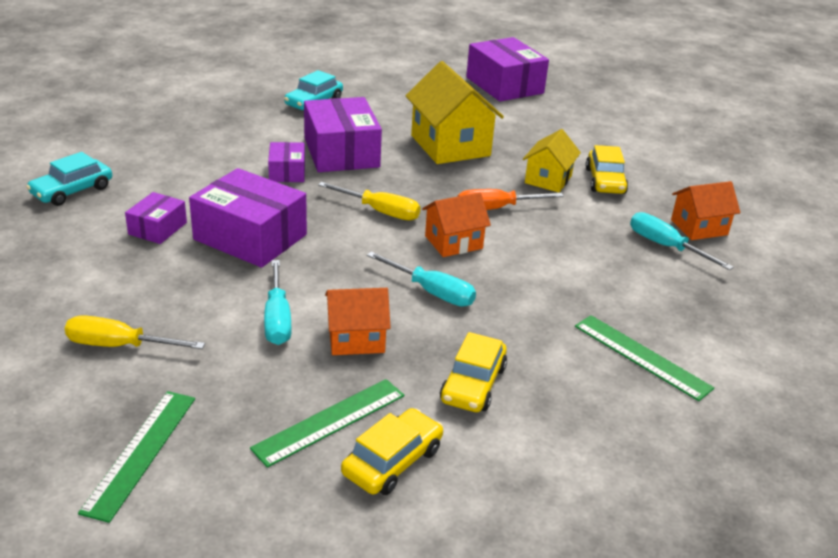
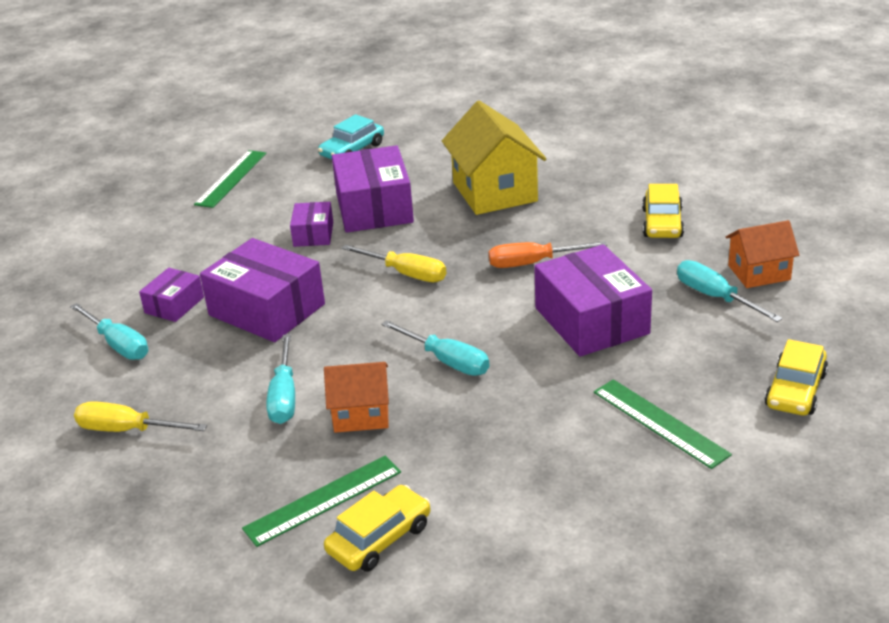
camera: 10 degrees right, 0 degrees up
turquoise car [26,152,112,206] -> none
green ruler [78,391,195,523] -> green ruler moved to [194,150,266,208]
orange house [422,192,491,257] -> none
yellow car [440,332,507,412] -> yellow car moved to [765,339,828,416]
purple box [466,37,549,101] -> purple box moved to [534,244,652,357]
yellow house [523,129,581,193] -> none
none -> turquoise screwdriver [70,303,148,360]

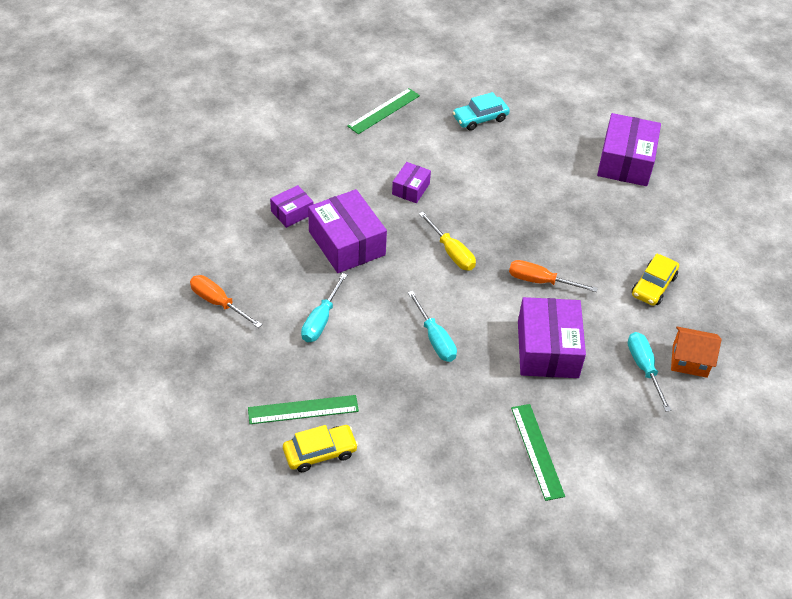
camera: 20 degrees right, 15 degrees up
turquoise screwdriver [70,303,148,360] -> none
yellow screwdriver [74,401,207,432] -> orange screwdriver [190,275,262,328]
orange house [324,362,389,433] -> none
purple box [332,145,414,233] -> purple box moved to [597,113,661,186]
yellow house [442,101,546,215] -> none
yellow car [765,339,828,416] -> none

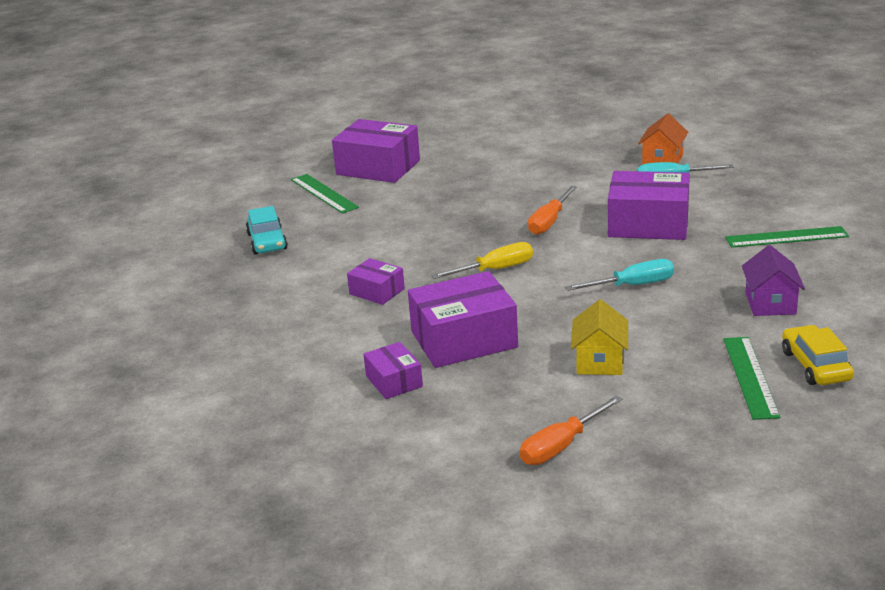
camera: 75 degrees left, 20 degrees down
turquoise screwdriver [301,273,347,342] -> yellow house [571,299,628,375]
green ruler [347,88,420,134] -> green ruler moved to [291,174,359,214]
yellow car [632,254,679,306] -> none
none -> purple house [742,245,805,316]

